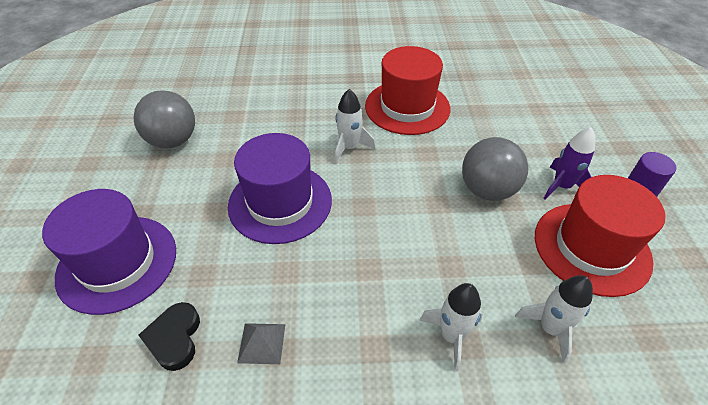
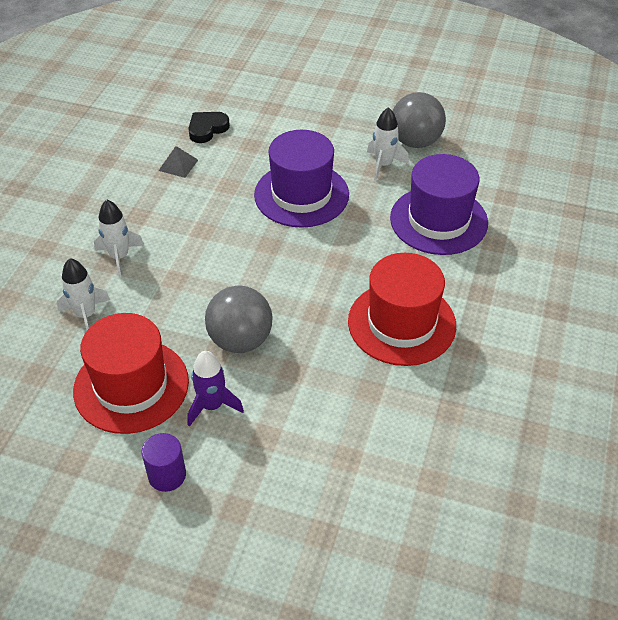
camera: 110 degrees right, 0 degrees up
purple hat [42,189,176,315] -> purple hat moved to [390,154,488,255]
black heart [139,302,200,371] -> black heart turned 60 degrees counterclockwise [188,112,230,143]
white rocket [334,89,375,163] -> white rocket moved to [367,107,409,181]

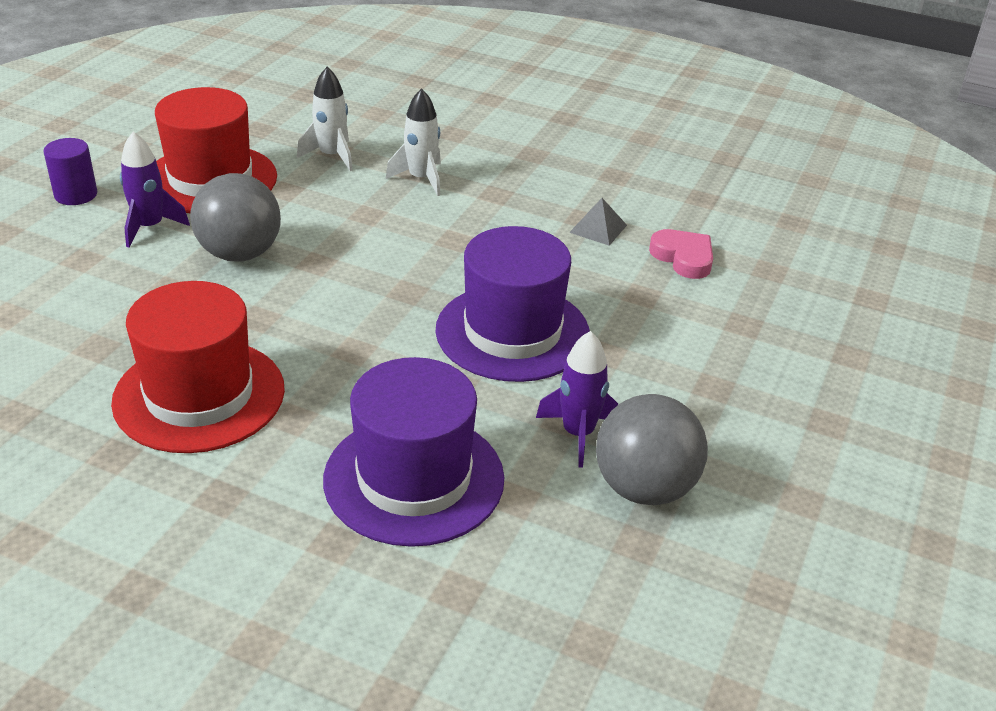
camera: 95 degrees right, 10 degrees down
black heart [188,112,230,143] -> pink heart [649,229,713,279]
white rocket [367,107,409,181] -> purple rocket [536,331,618,468]

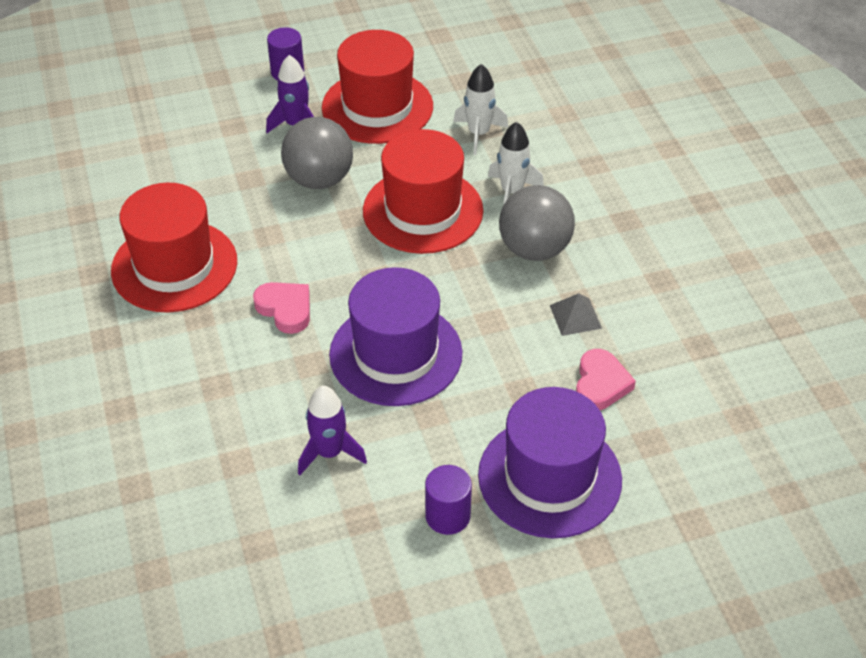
camera: 50 degrees right, 10 degrees up
purple hat [323,357,504,547] -> purple hat moved to [478,387,622,538]
grey ball [596,394,708,505] -> grey ball moved to [499,185,575,261]
none -> pink heart [253,282,310,334]
none -> red hat [363,129,483,254]
none -> purple cylinder [425,465,472,535]

